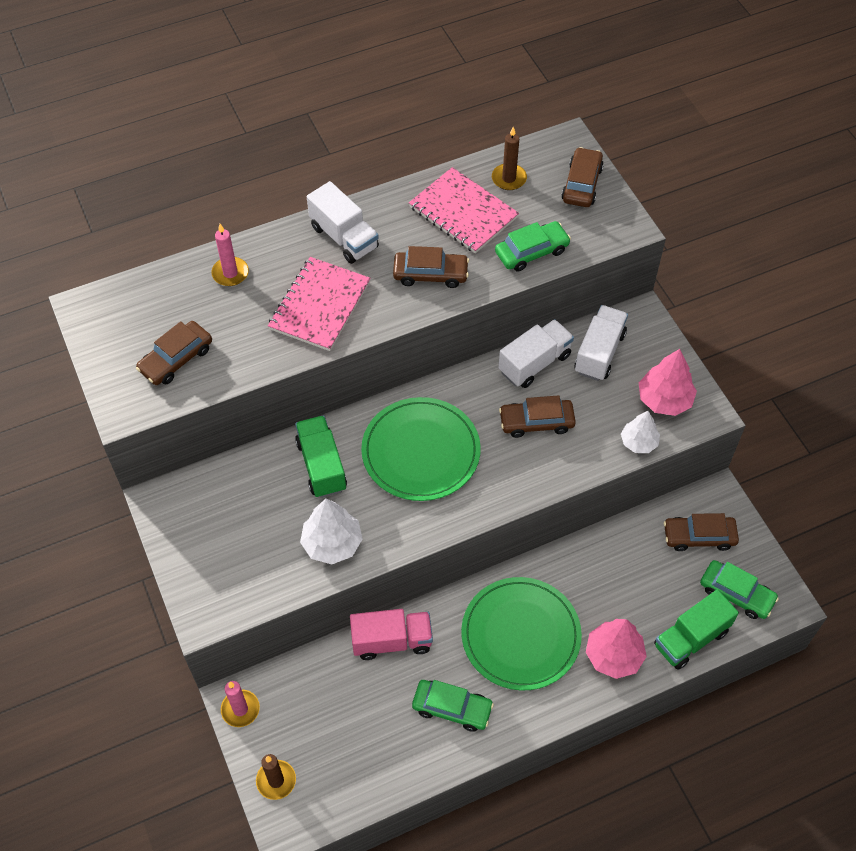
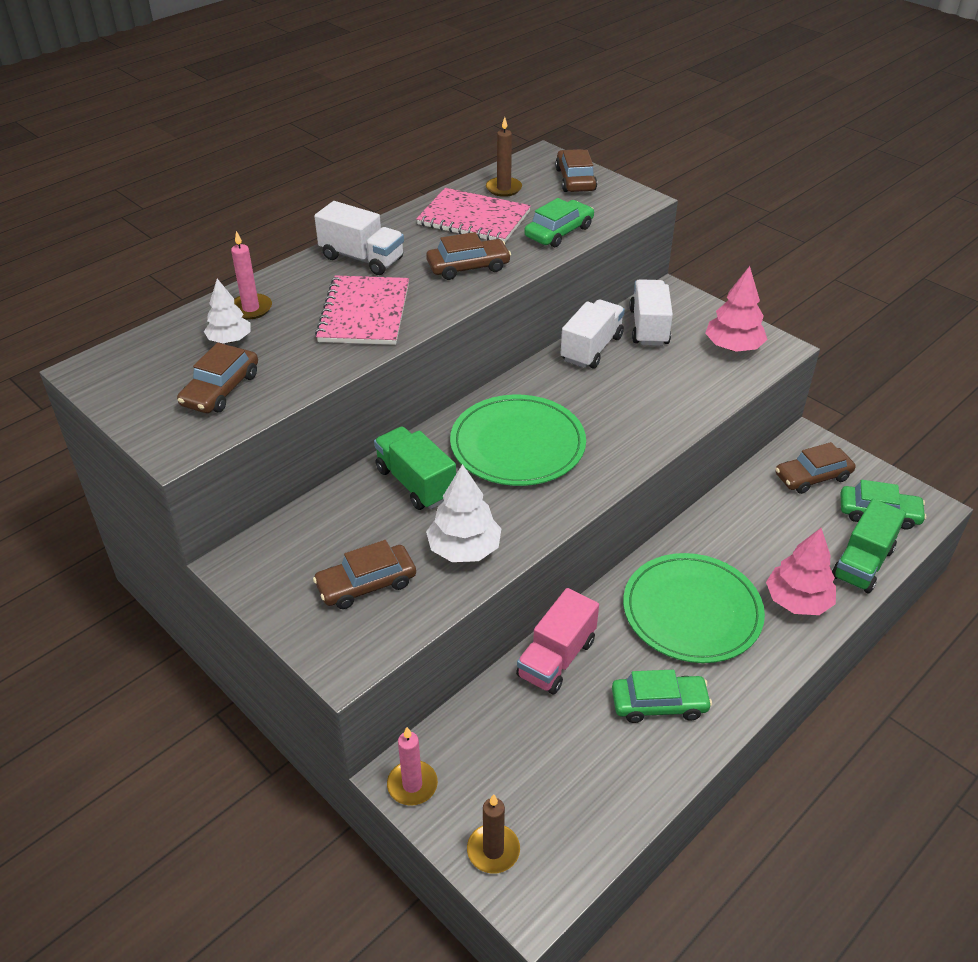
camera: 20 degrees left, 15 degrees down
pink truck [350,609,433,660] -> pink truck turned 150 degrees clockwise [516,588,599,694]
brown car [499,395,576,438] -> brown car moved to [313,540,416,609]
white tree [621,411,660,453] -> white tree moved to [204,279,251,343]

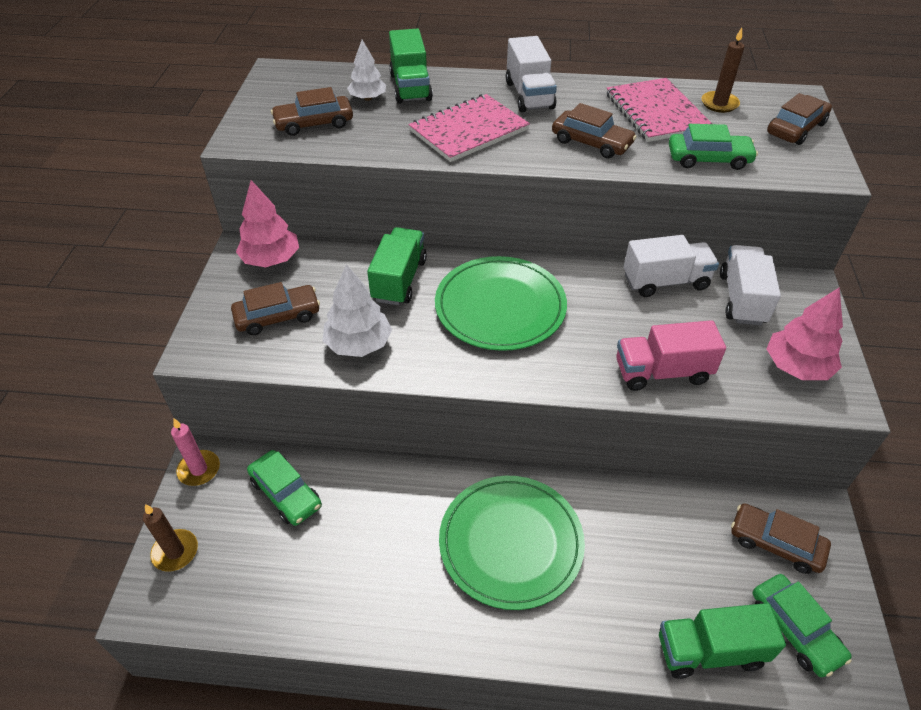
camera: 50 degrees right, 5 degrees up
pink candle [231,231,272,320] -> green truck [389,28,433,104]
brown car [313,540,416,609] -> brown car turned 135 degrees clockwise [231,282,320,335]
pink truck [516,588,599,694] -> pink truck moved to [616,320,726,391]
green car [612,670,712,723] -> green car moved to [247,450,322,526]
white truck [629,279,673,346] -> white truck turned 45 degrees counterclockwise [720,245,781,325]
pink tree [766,528,836,615] -> pink tree moved to [236,180,299,268]

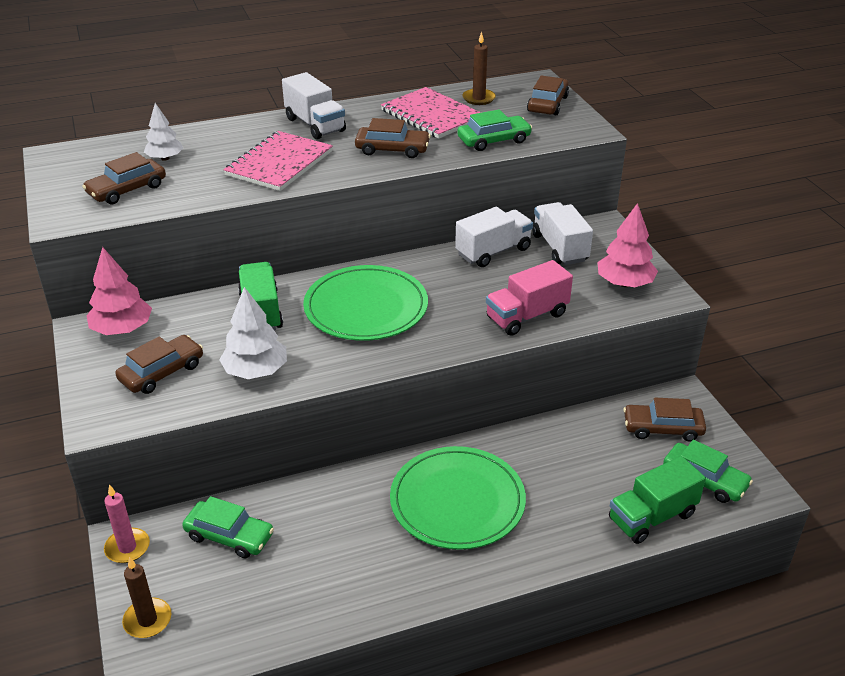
camera: 25 degrees left, 10 degrees down
green truck [389,28,433,104] -> none

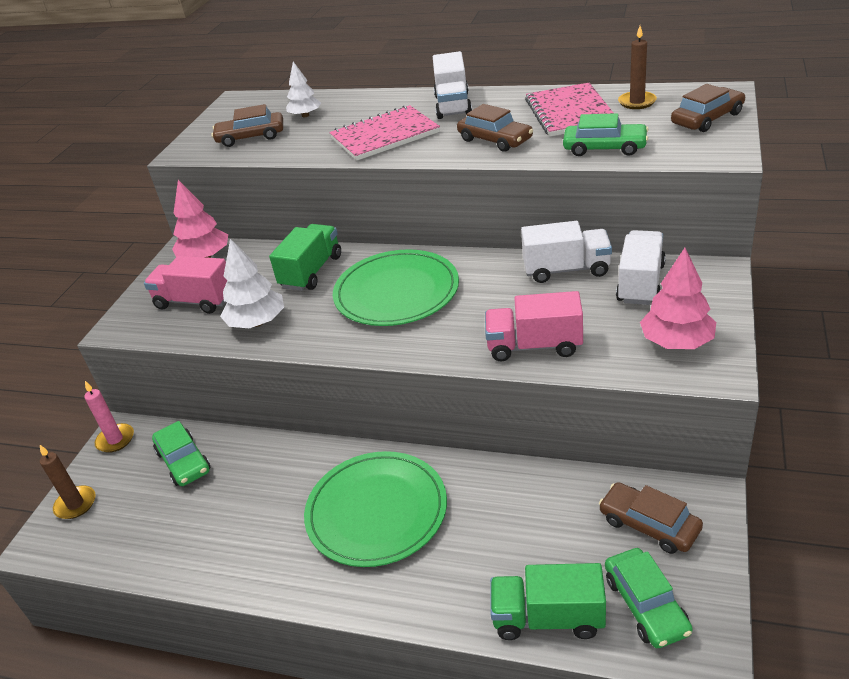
camera: 40 degrees right, 0 degrees up
brown car [115,335,203,394] -> pink truck [144,256,227,314]

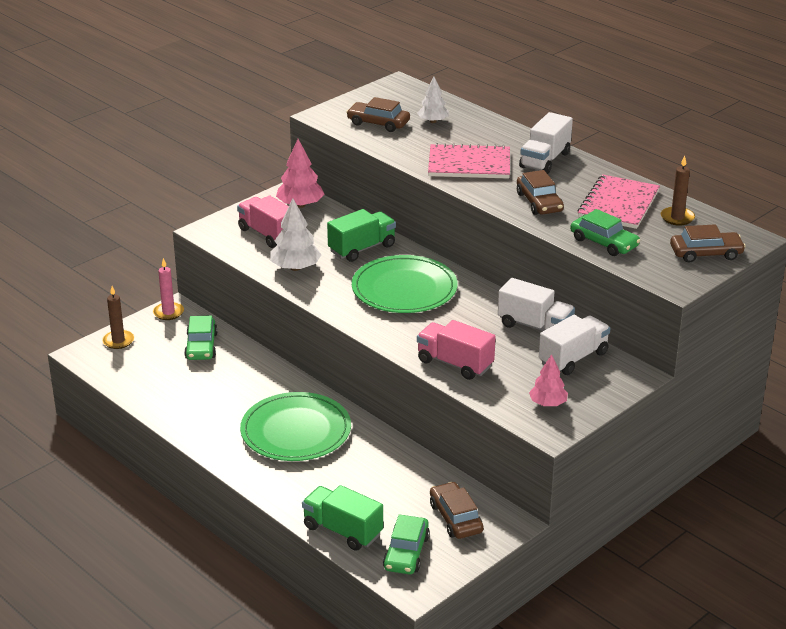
camera: 25 degrees right, 5 degrees down
pink tree [640,248,716,349] -> pink tree [529,354,568,406], size x0.66

